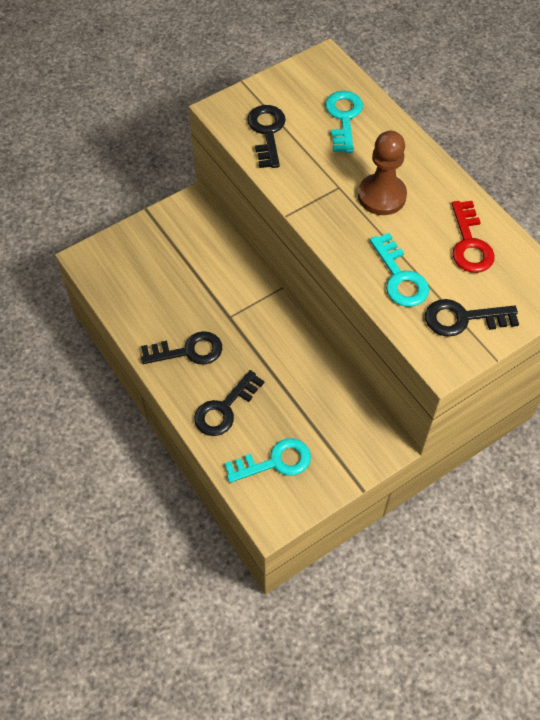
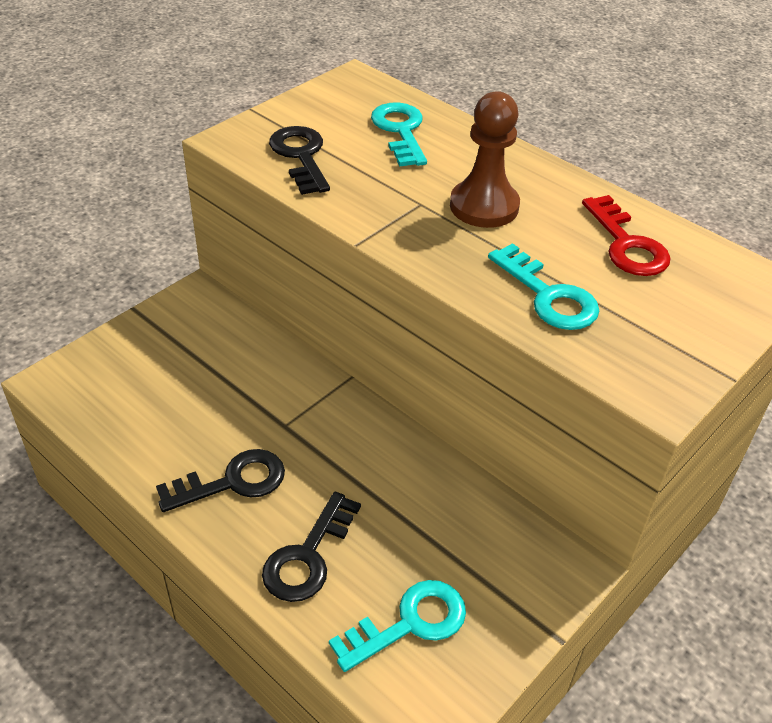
camera: 15 degrees left, 15 degrees down
black key [425,299,519,337] -> none

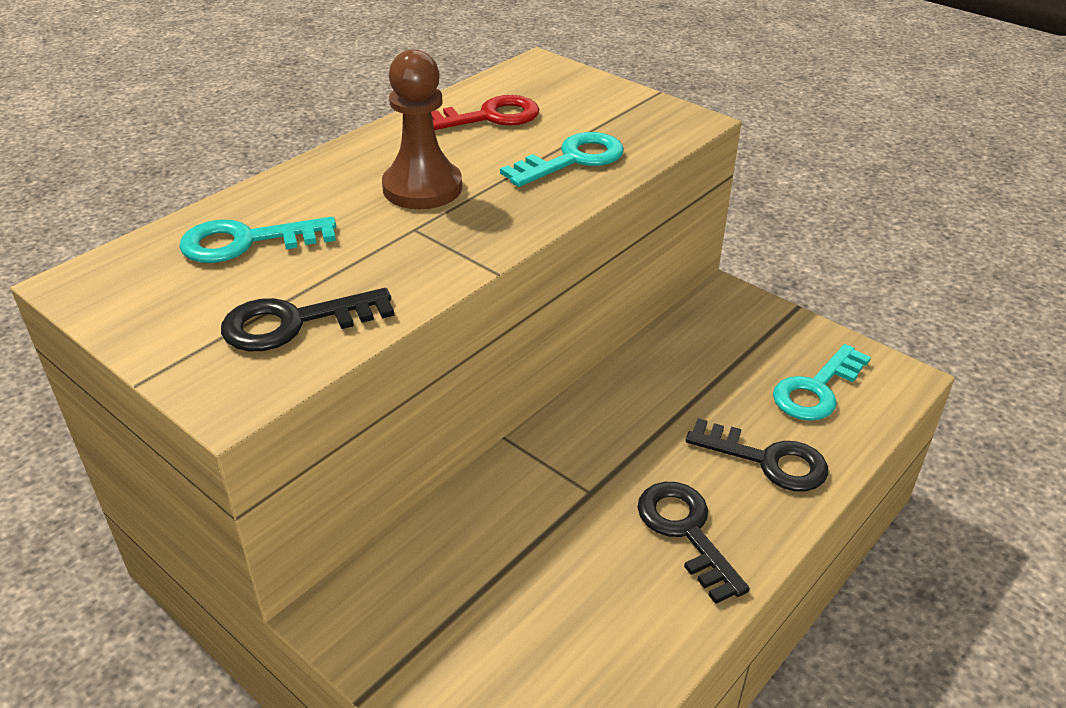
camera: 90 degrees left, 5 degrees down
turquoise key [329,580,466,672] -> turquoise key turned 105 degrees counterclockwise [773,344,871,421]

